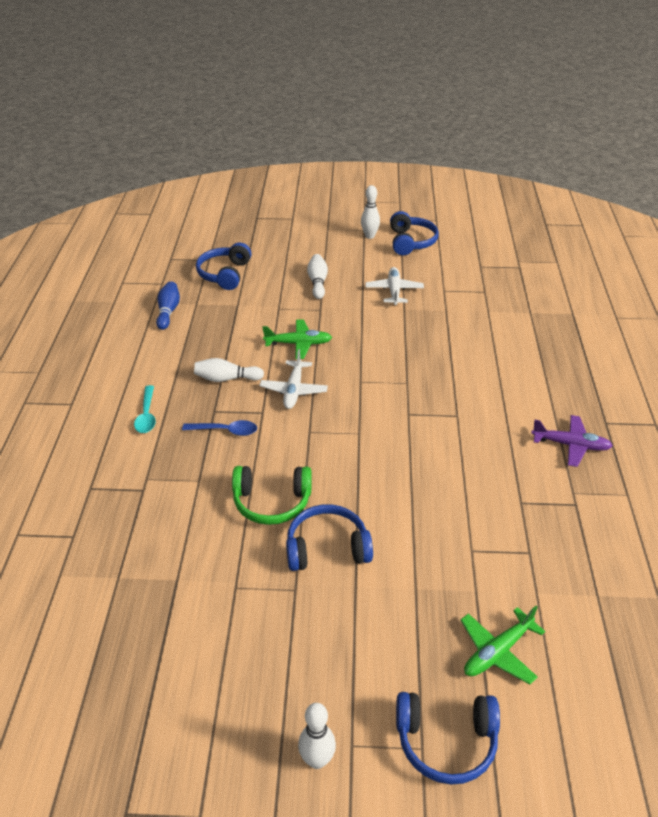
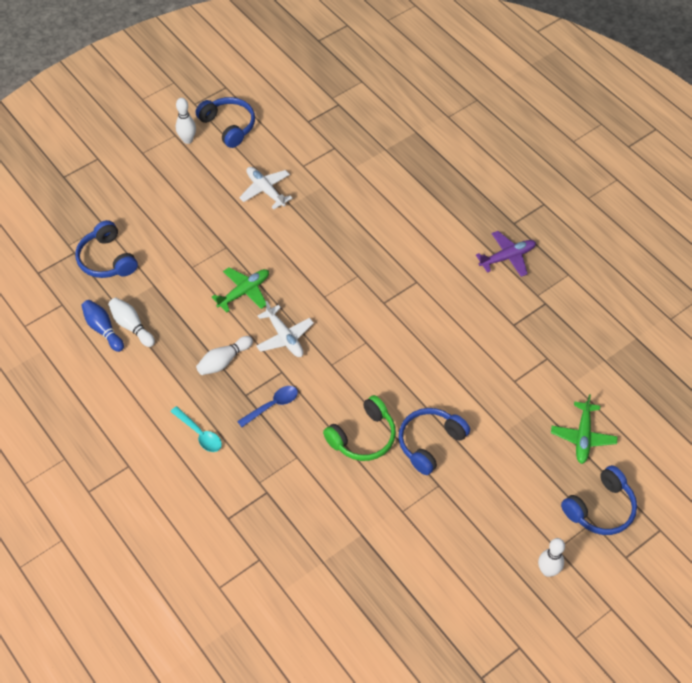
camera: 40 degrees left, 15 degrees up
white bowling pin [307,254,328,299] -> white bowling pin moved to [108,297,155,347]

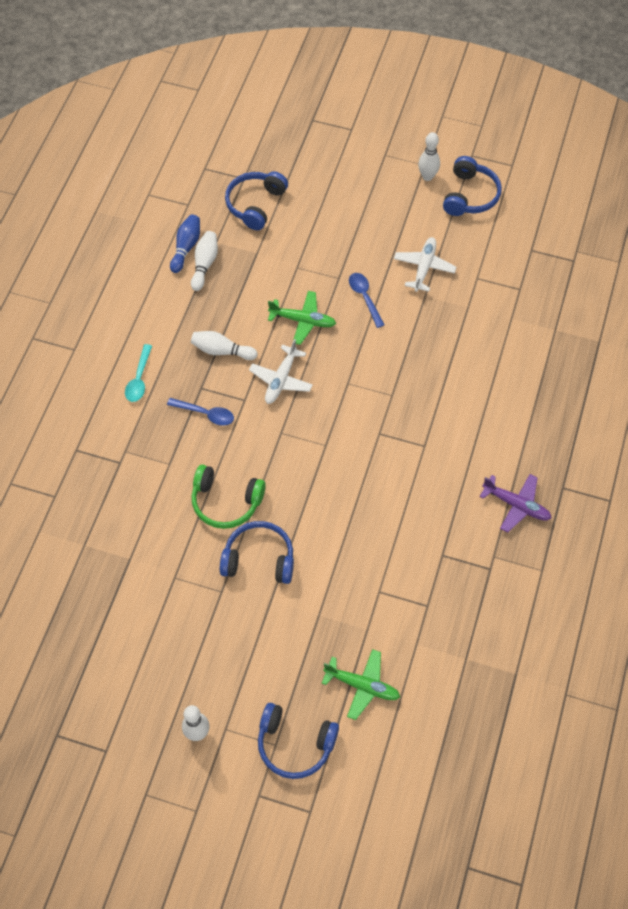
camera: 55 degrees right, 5 degrees up
green plane [551,394,618,464] -> green plane turned 135 degrees counterclockwise [322,649,400,720]
none -> blue spoon [349,273,385,328]

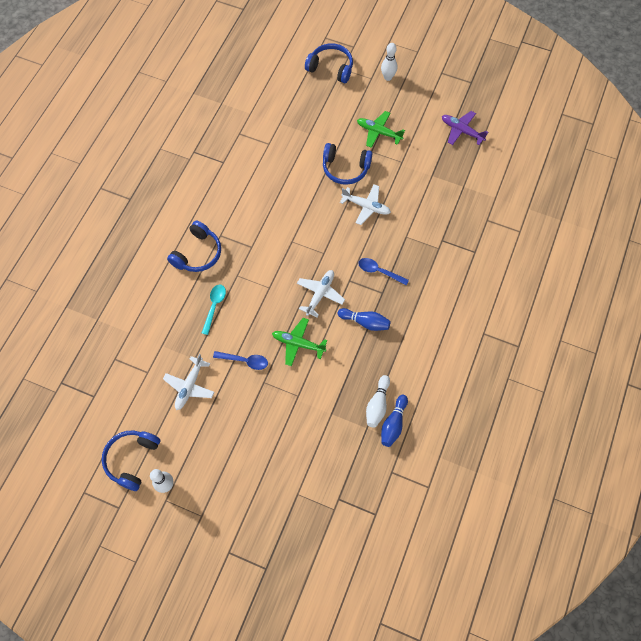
camera: 175 degrees left, 5 degrees up
turquoise spoon [125,344,152,402] -> turquoise spoon moved to [202,285,226,335]
white bowling pin [191,331,257,360] -> blue bowling pin [338,308,391,331]
green headphones [191,464,266,529] -> white plane [340,184,391,225]
blue headphones [225,171,288,230] -> blue headphones moved to [167,221,221,272]
green plane [322,649,400,720] -> green plane moved to [357,111,405,148]
blue spoon [349,273,385,328] -> blue spoon turned 60 degrees counterclockwise [213,351,268,370]
purple plane [480,474,551,533] -> purple plane moved to [442,111,489,145]

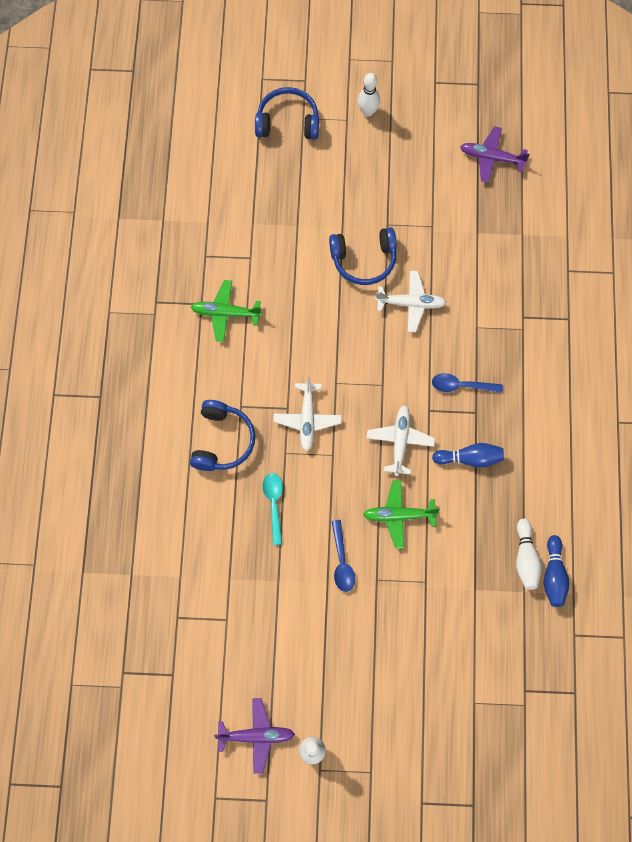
camera: 20 degrees left, 5 degrees up
blue headphones [102,430,160,491] -> purple plane [214,698,295,774]
white plane [163,354,214,410] -> white plane moved to [273,376,342,451]
blue spoon [213,351,268,370] -> blue spoon turned 90 degrees clockwise [332,520,355,592]
green plane [357,111,405,148] -> green plane moved to [191,280,262,342]

